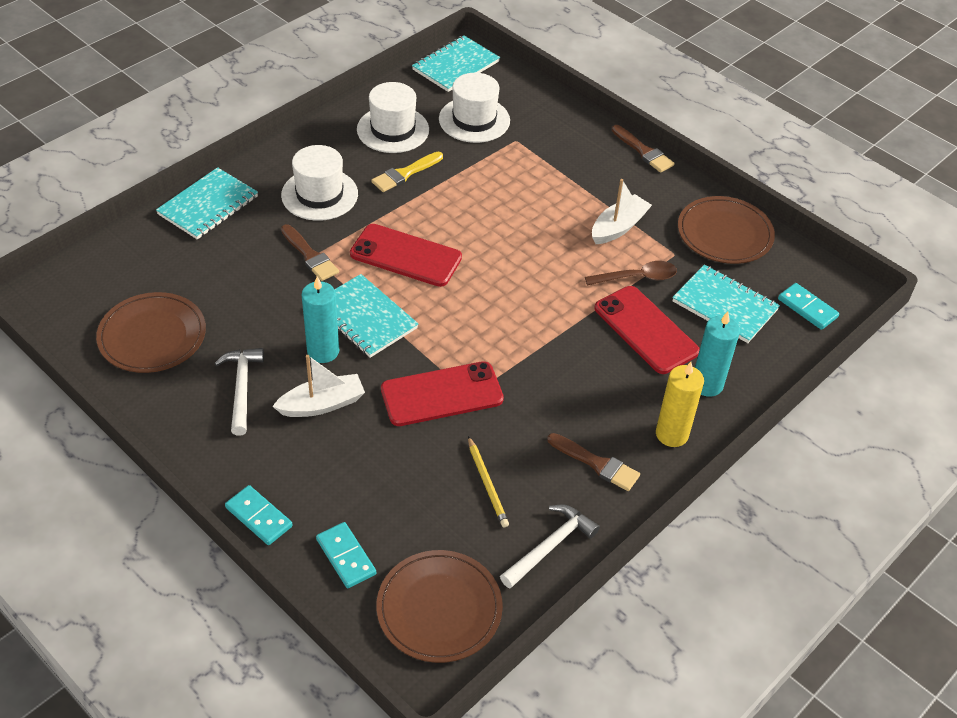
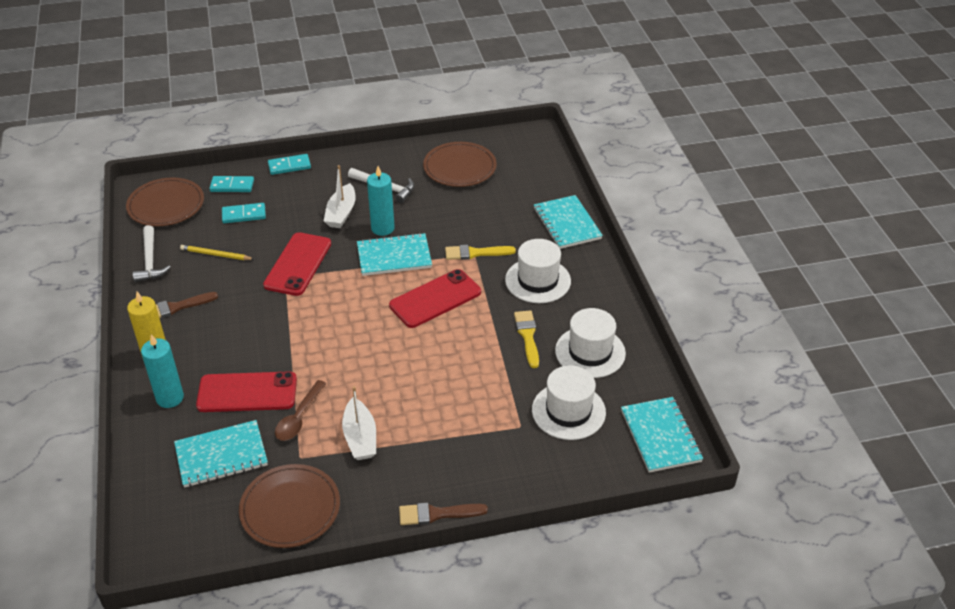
camera: 125 degrees right, 5 degrees down
brown brush [281,224,339,281] -> yellow brush [445,245,516,260]
turquoise domino [778,283,839,330] -> turquoise domino moved to [222,203,266,223]

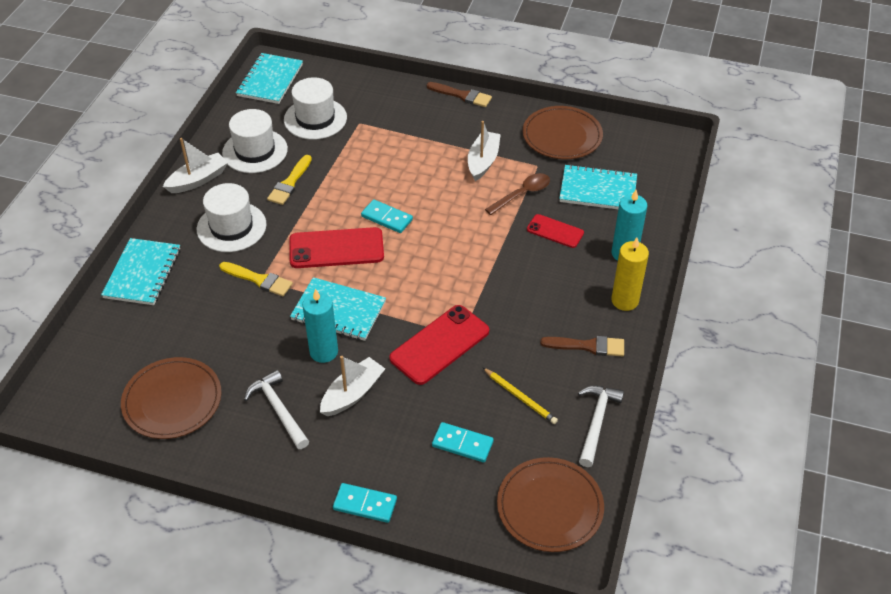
camera: 150 degrees left, 5 degrees up
red phone [196,371,297,412] -> red phone [527,214,584,248], size x0.58
turquoise domino [209,176,254,192] -> turquoise domino moved to [361,199,413,233]
none -> white boat [163,138,228,193]

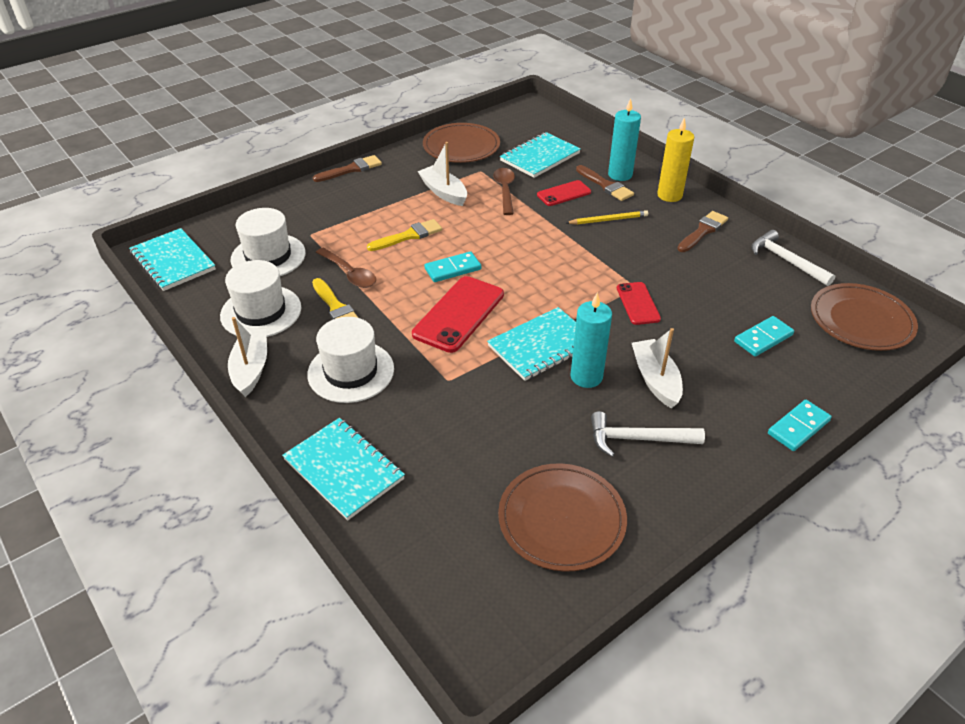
camera: 55 degrees left, 5 degrees down
yellow brush [219,262,293,296] -> yellow brush moved to [367,219,442,251]
red phone [389,305,489,385] -> red phone [617,282,661,325], size x0.58
yellow pencil [483,368,558,424] -> yellow pencil moved to [566,210,648,225]
none -> brown spoon [316,248,376,288]
none -> brown brush [576,165,634,201]

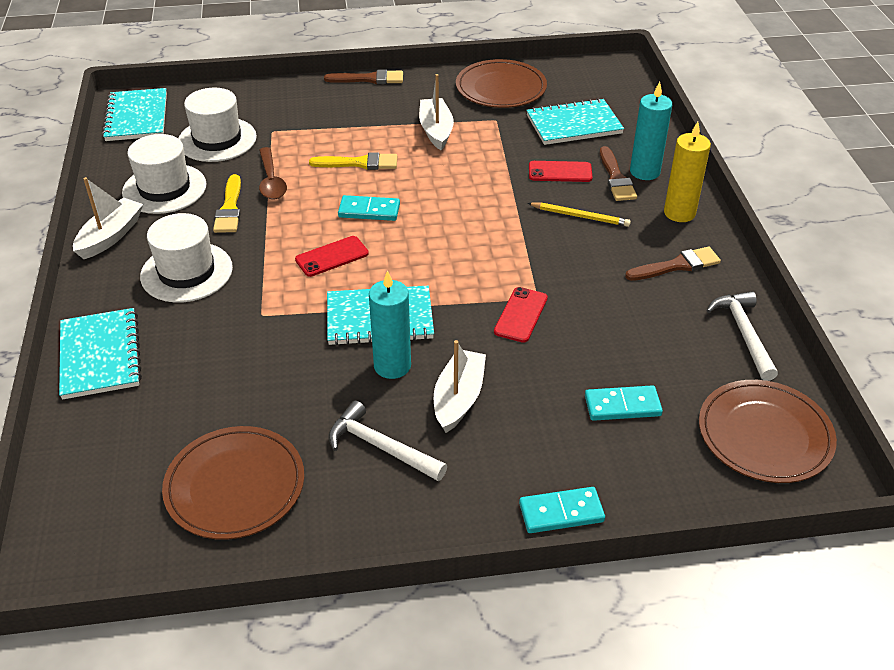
camera: 30 degrees right, 0 degrees up
red phone [412,276,504,353] -> red phone [295,236,369,277], size x0.58
brown spoon [493,168,515,215] -> none

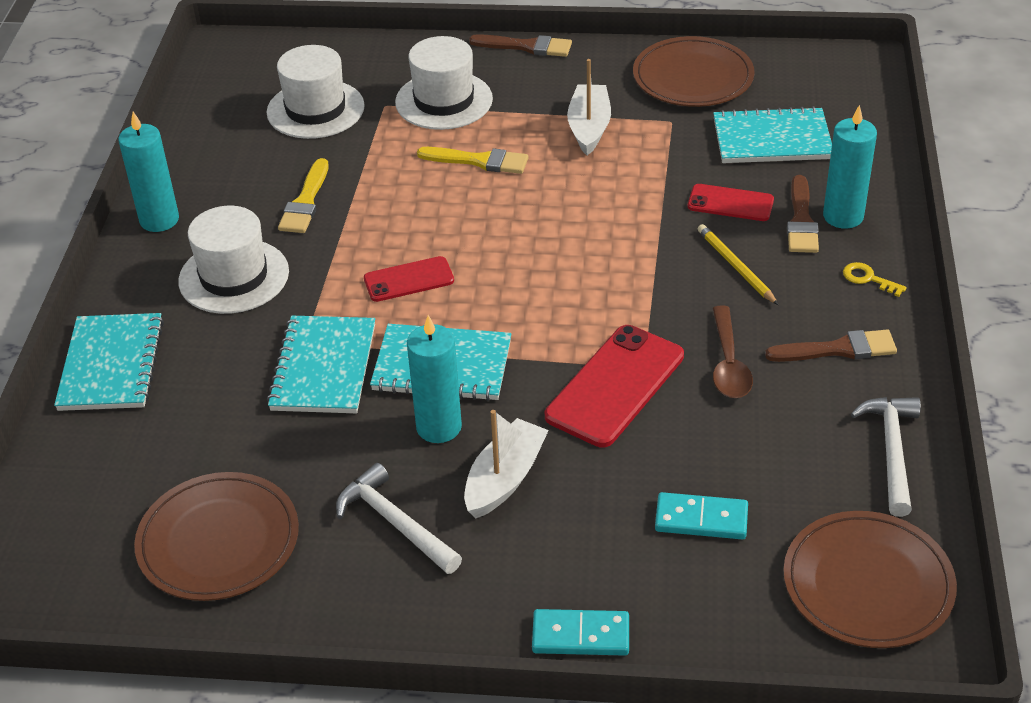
camera: 15 degrees right, 0 degrees up
white boat [73,177,143,259] -> turquoise candle [118,112,179,232]
turquoise notebook [102,88,167,141] -> turquoise notebook moved to [267,316,375,413]
white hat [122,134,206,214] -> white hat moved to [395,36,493,130]
brown spoon [259,147,287,200] -> brown spoon moved to [712,306,753,398]
turquoise domino [338,195,400,221] -> none
red phone [494,287,548,343] -> red phone [545,325,684,447], size x1.71
yellow pencil [527,202,631,227] -> yellow pencil turned 150 degrees counterclockwise [698,224,778,305]
yellow candle [664,122,711,222] -> yellow key [843,262,907,297]

